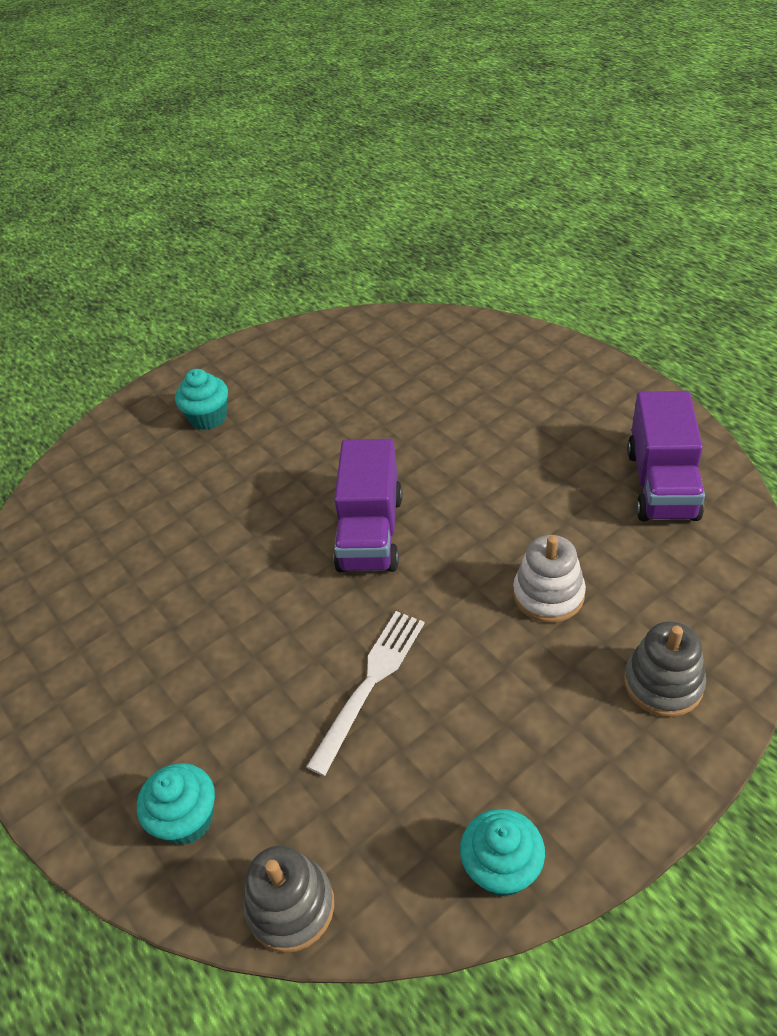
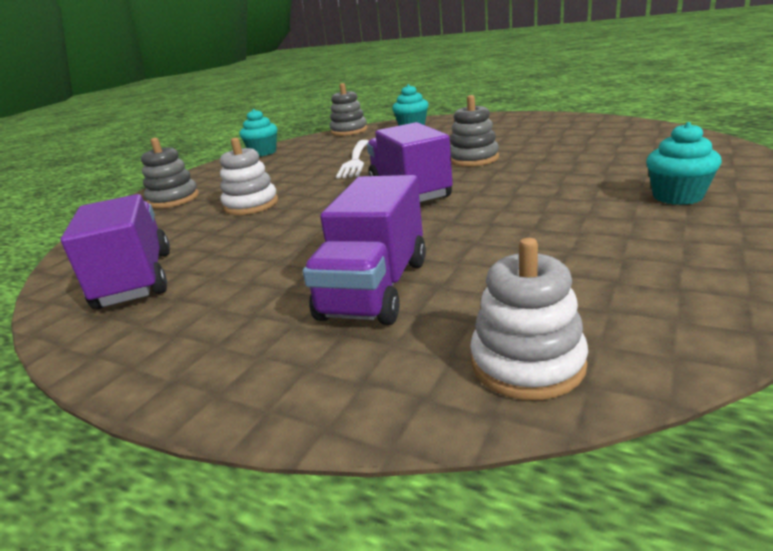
camera: 155 degrees right, 20 degrees down
none -> purple truck [303,175,426,325]
none -> grey stacking toy [450,95,499,167]
none -> white stacking toy [470,238,588,400]

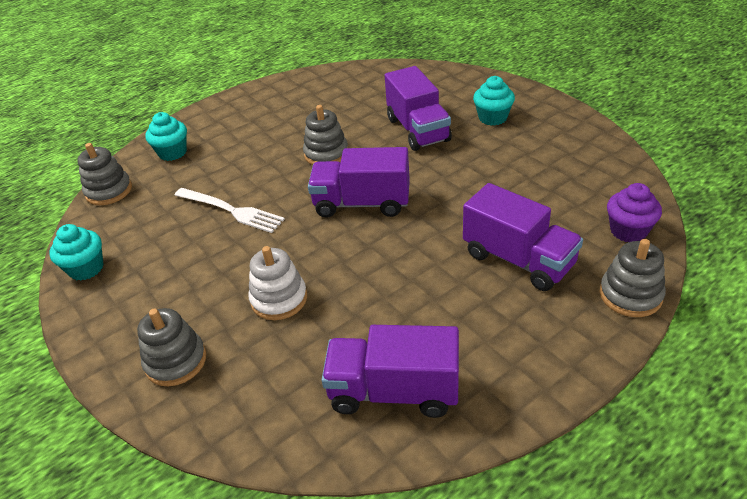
camera: 65 degrees left, 15 degrees up
white stacking toy [470,238,588,400] -> purple cupcake [607,183,662,242]
none -> purple truck [385,66,452,151]
none -> grey stacking toy [600,239,666,317]

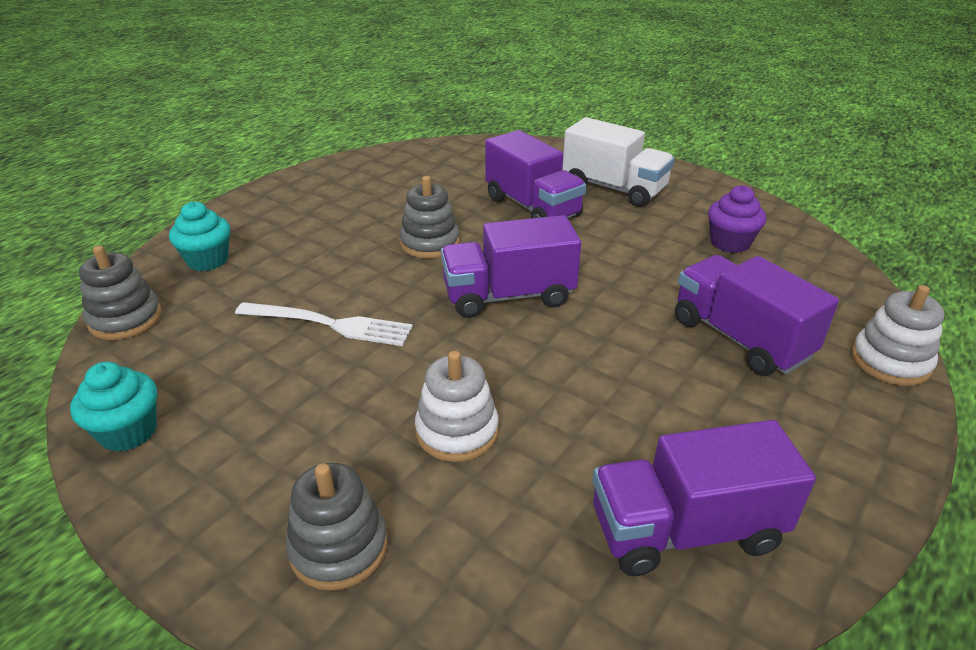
camera: 20 degrees left, 5 degrees down
purple truck [463,183,583,291] -> purple truck turned 150 degrees counterclockwise [675,255,839,376]
turquoise cupcake [473,76,515,126] -> white truck [562,117,675,207]
grey stacking toy [600,239,666,317] -> white stacking toy [851,285,945,386]
purple cupcake [607,183,662,242] -> purple cupcake moved to [708,185,766,253]

